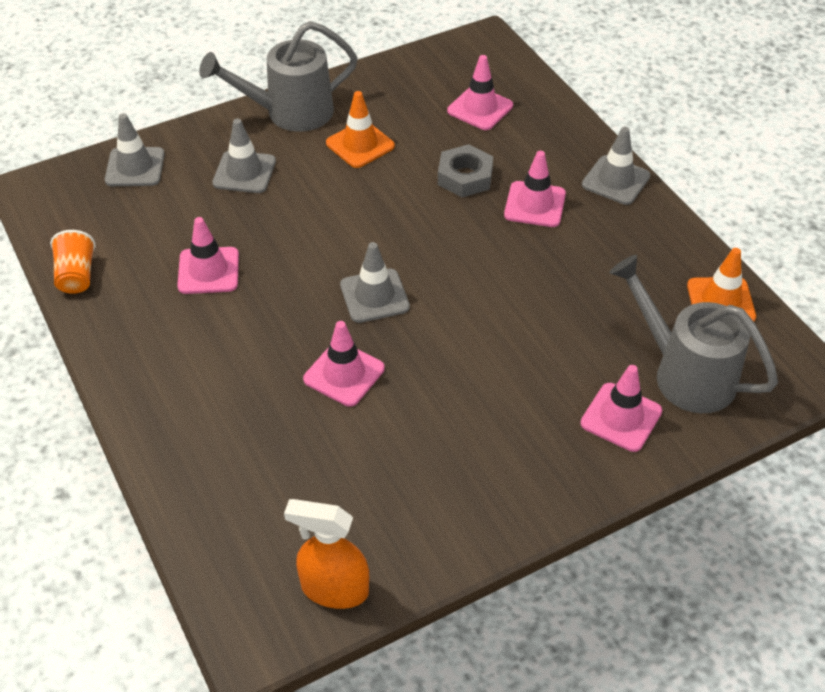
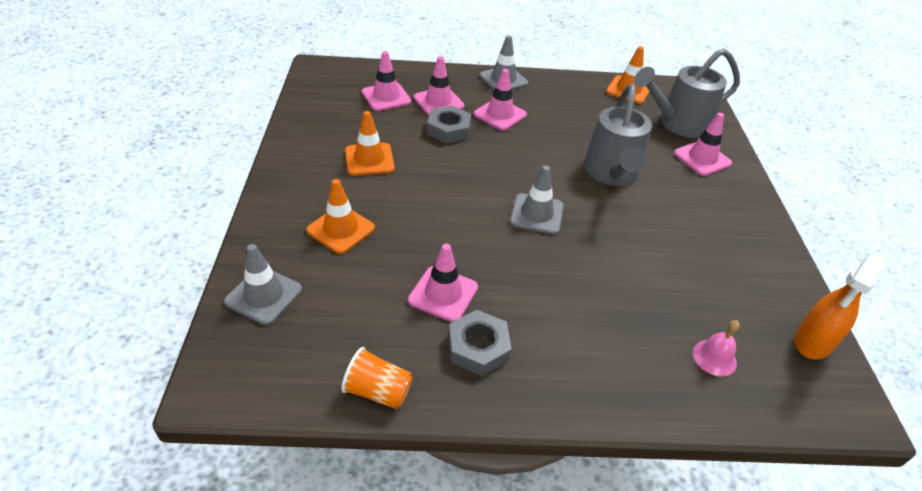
camera: 65 degrees left, 5 degrees down
grey watering can [199,21,358,132] -> grey watering can moved to [584,84,652,186]
grey traffic cone [212,118,276,193] -> orange traffic cone [306,179,375,254]
pink traffic cone [303,321,385,407] -> pink traffic cone moved to [414,56,464,115]
none -> grey nut [449,310,512,376]
none -> pink bell [693,320,740,376]

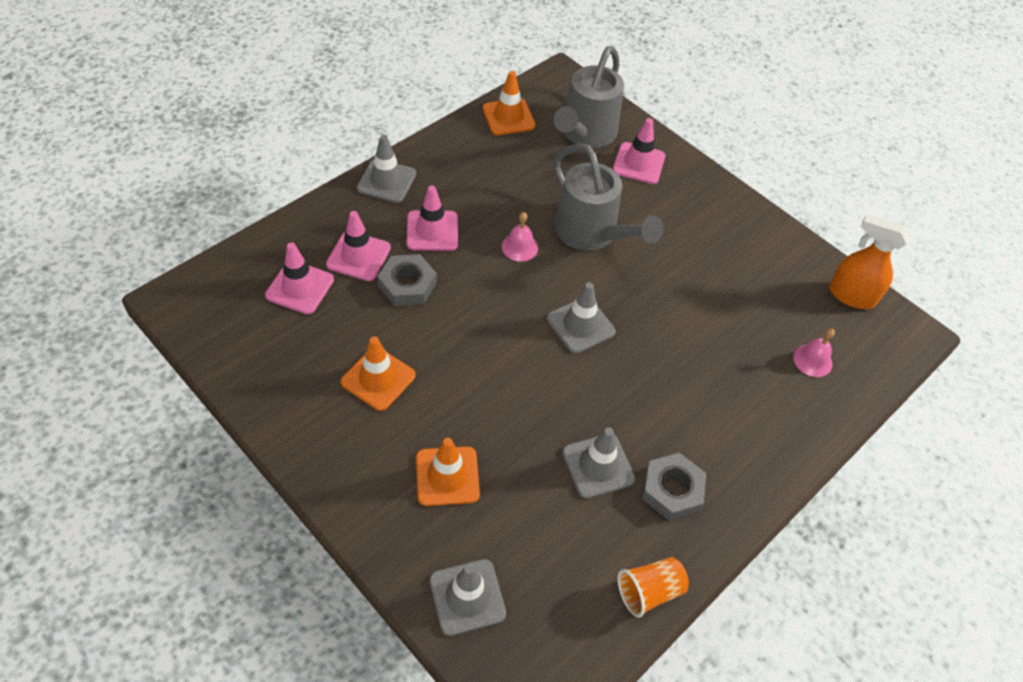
camera: 45 degrees left, 10 degrees up
pink traffic cone [408,244,478,322] -> grey traffic cone [562,427,635,499]
orange spray bottle [794,255,886,359] -> orange spray bottle turned 120 degrees clockwise [829,214,909,309]
none -> pink bell [502,212,538,261]

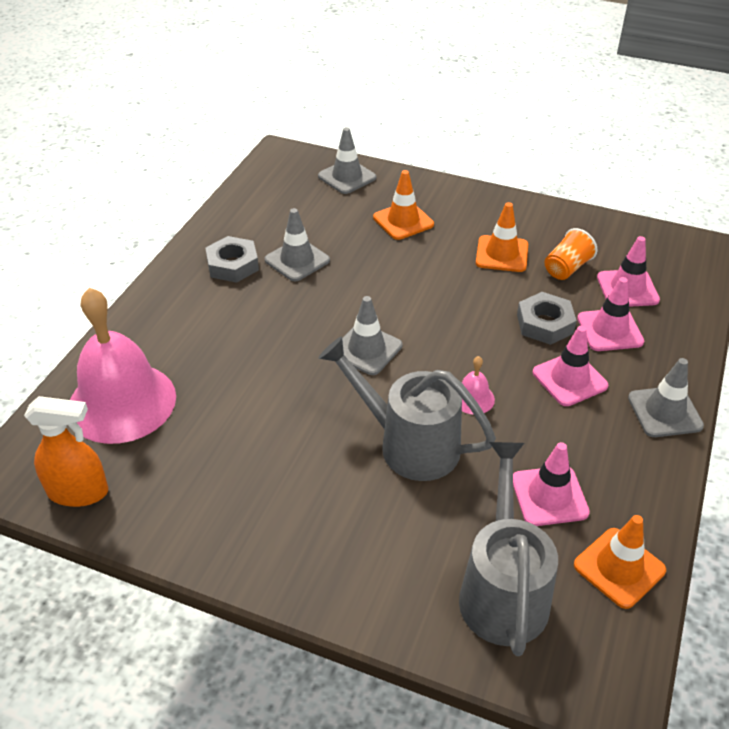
camera: 160 degrees right, 10 degrees down
pink traffic cone [613,118,665,184] -> pink traffic cone moved to [513,442,590,526]
orange cup [617,557,689,618] -> orange cup moved to [544,228,597,280]
pink bell [793,328,835,377] -> pink bell [70,288,176,444], size x2.50

